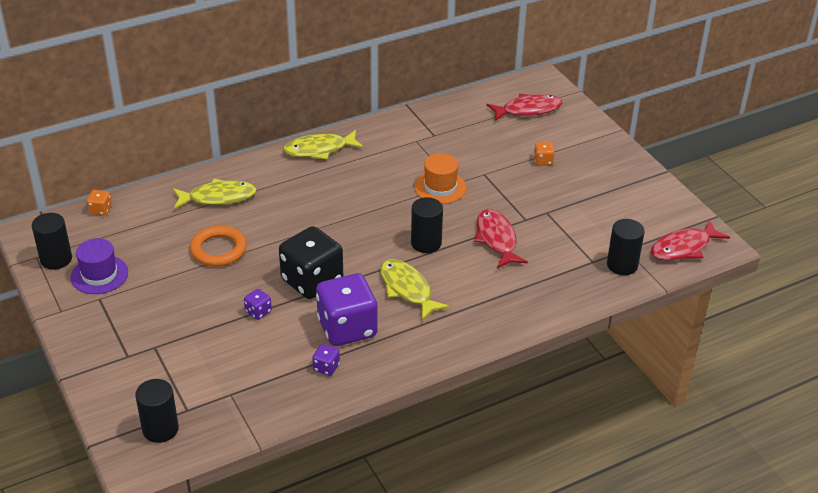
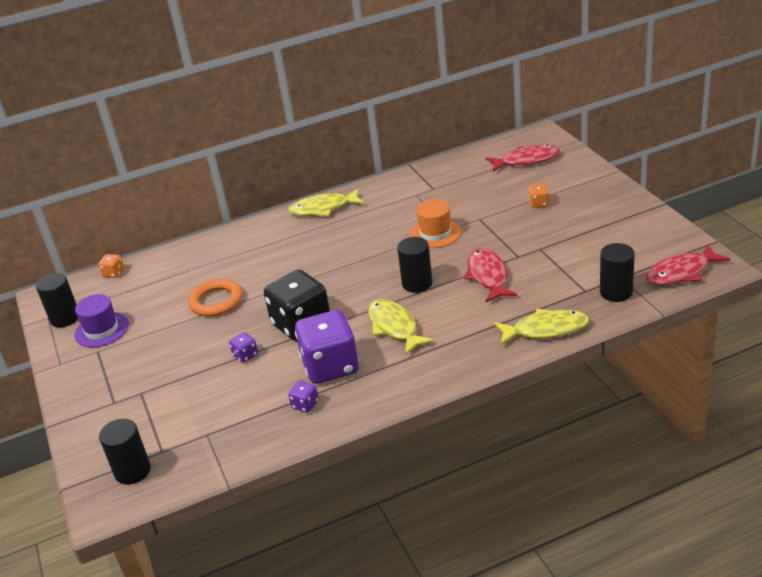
camera: 10 degrees right, 5 degrees down
yellow fish [173,179,257,209] -> yellow fish moved to [494,309,589,345]

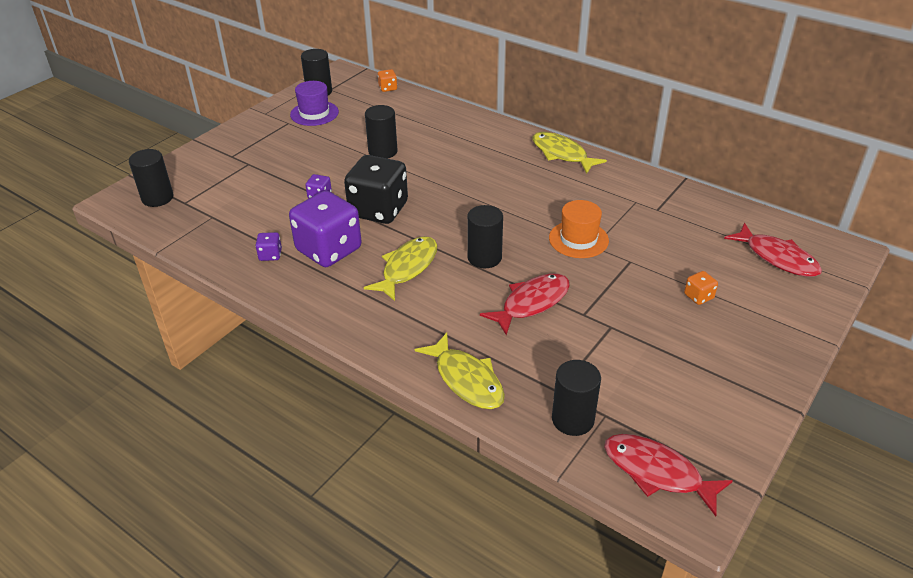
camera: 55 degrees right, 5 degrees up
orange ring [188,279,242,317] -> black cylinder [365,105,397,159]

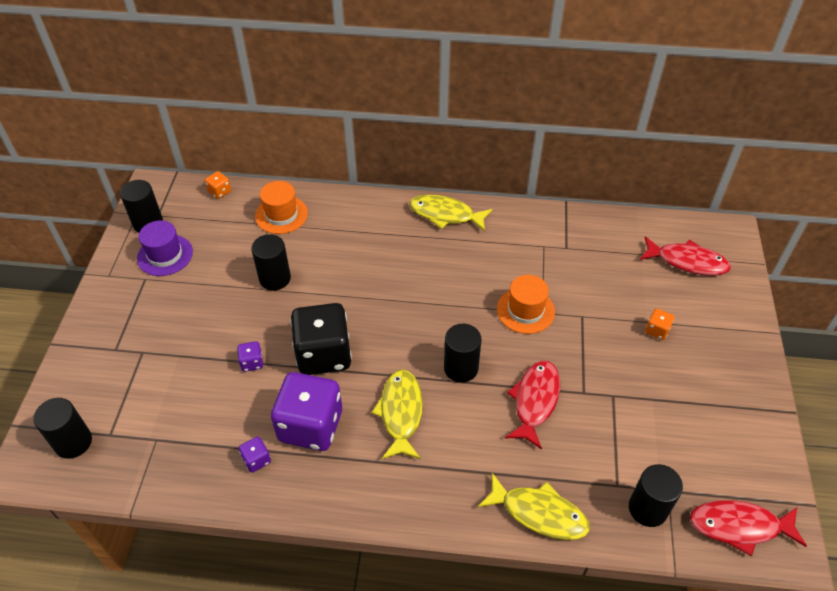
camera: 30 degrees left, 10 degrees up
none -> orange hat [255,181,308,234]

